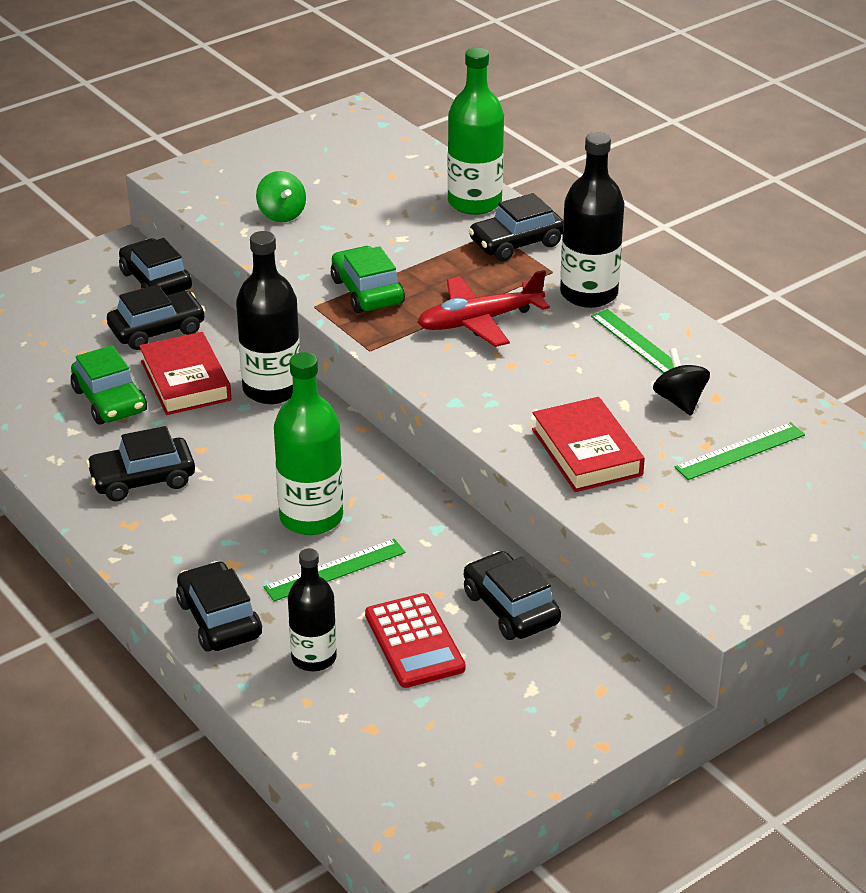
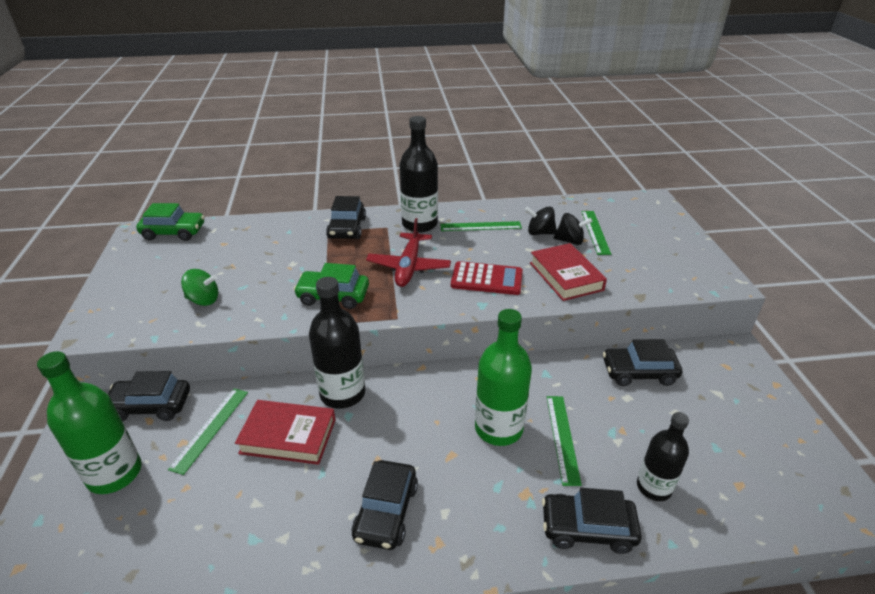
camera: 60 degrees left, 0 degrees up
green car [71,345,147,425] -> green car moved to [136,203,205,241]
black car [107,284,206,350] -> green ruler [168,388,248,475]
red calculator [365,593,466,688] -> red calculator moved to [451,261,523,295]
green bottle [447,48,504,215] -> green bottle moved to [37,351,142,494]
red book [532,397,645,492] -> red book turned 60 degrees clockwise [530,243,607,301]
none -> black spinning top [554,213,593,245]

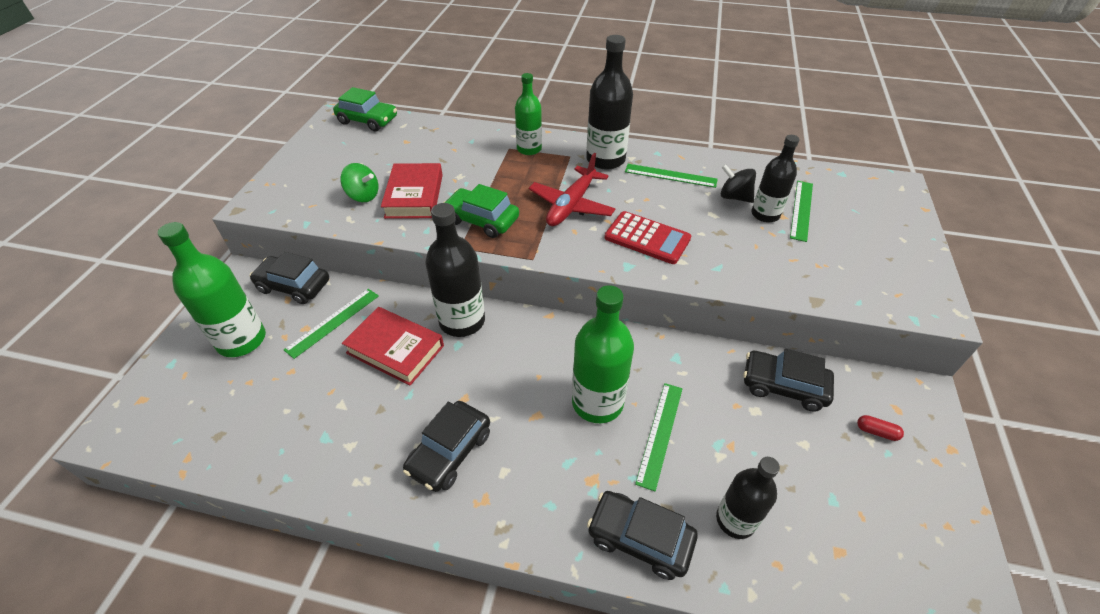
camera: 20 degrees right, 10 degrees up
black car [326,196,366,239] -> green bottle [515,73,542,155]
red book [530,243,607,301] -> red book moved to [381,163,443,219]
black spinning top [554,213,593,245] -> black bottle [751,135,800,223]
none -> red capsule [857,415,904,441]

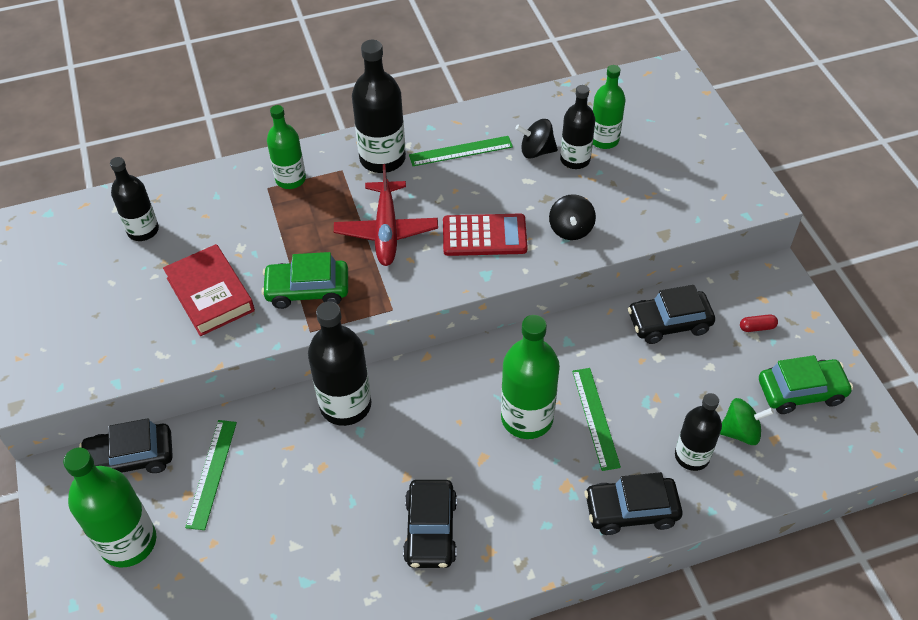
camera: 30 degrees left, 5 degrees up
green car [333,87,397,131] -> green car moved to [759,355,853,414]
green spinning top [340,163,378,202] -> green spinning top moved to [720,398,774,445]
red book [342,307,444,386] -> none
green ruler [790,181,813,242] -> green bottle [593,65,625,149]
none -> black bottle [110,157,159,241]
none -> black spinning top [549,194,596,240]

